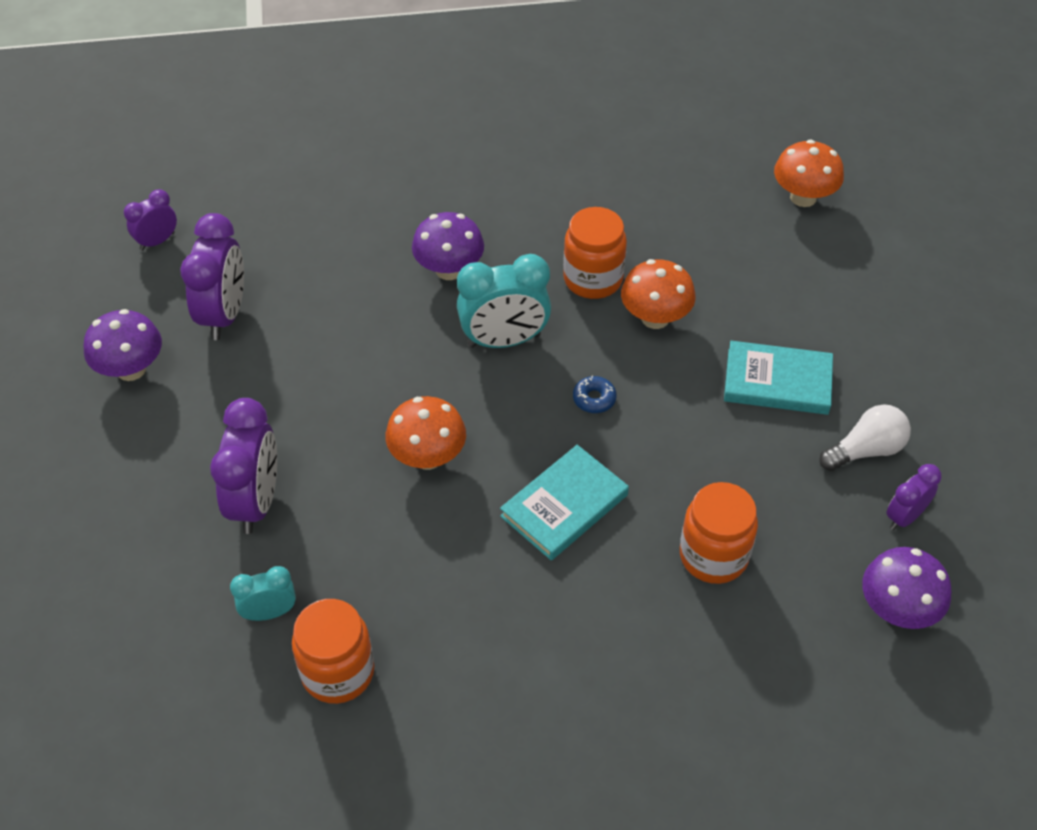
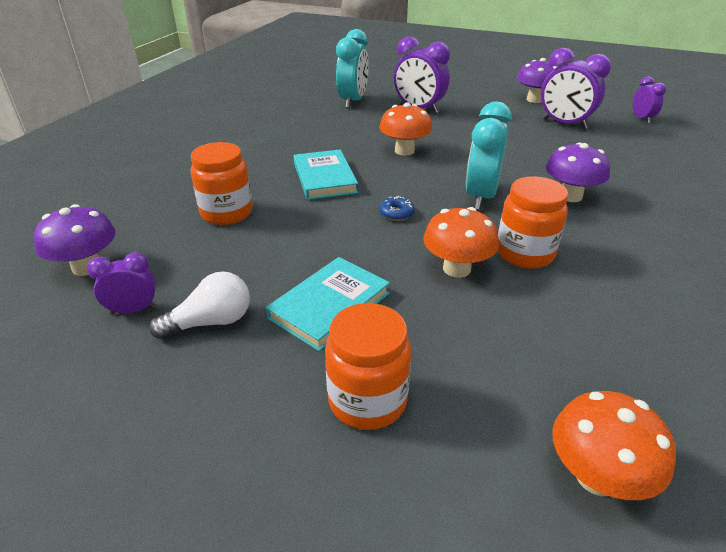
camera: 120 degrees right, 15 degrees down
turquoise clock [230,566,296,621] -> turquoise clock [336,29,369,108], size x1.77
orange jar [292,599,374,704] -> orange jar moved to [325,303,411,430]
white light bulb [819,404,911,471] -> white light bulb turned 120 degrees counterclockwise [149,271,250,340]
purple clock [886,464,942,530] -> purple clock turned 90 degrees counterclockwise [87,252,157,314]

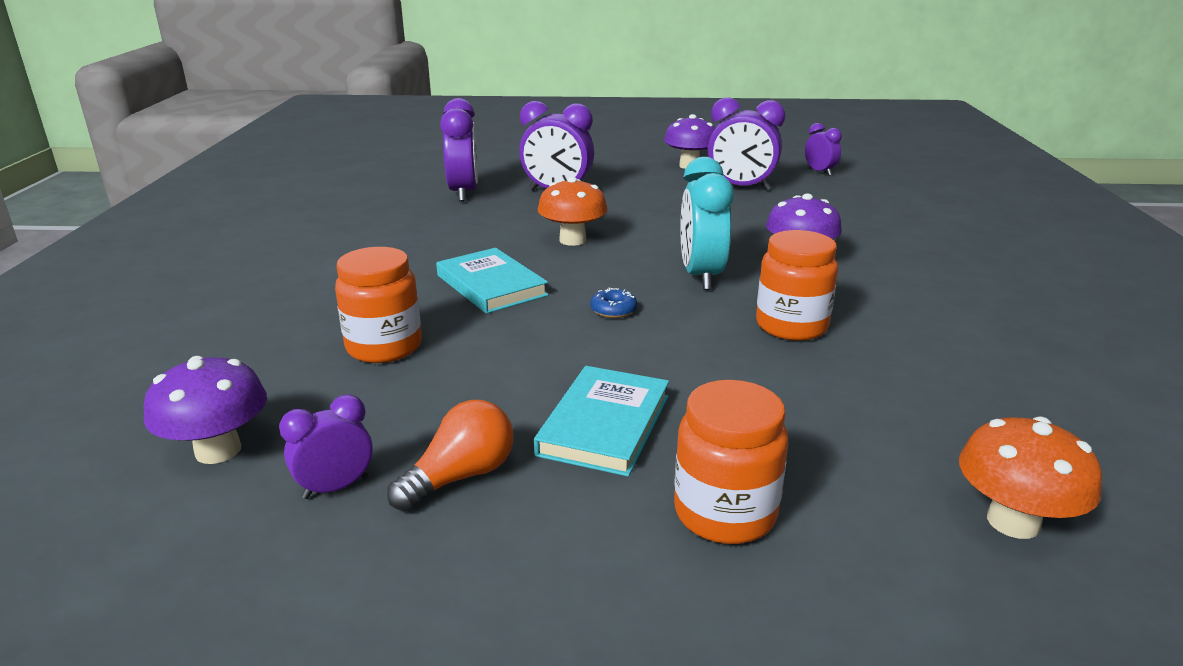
camera: 20 degrees left, 10 degrees down
white light bulb [149,271,250,340] -> orange light bulb [387,400,514,511]
turquoise clock [336,29,369,108] -> purple clock [440,98,478,202]
orange mushroom [423,207,499,278] -> none

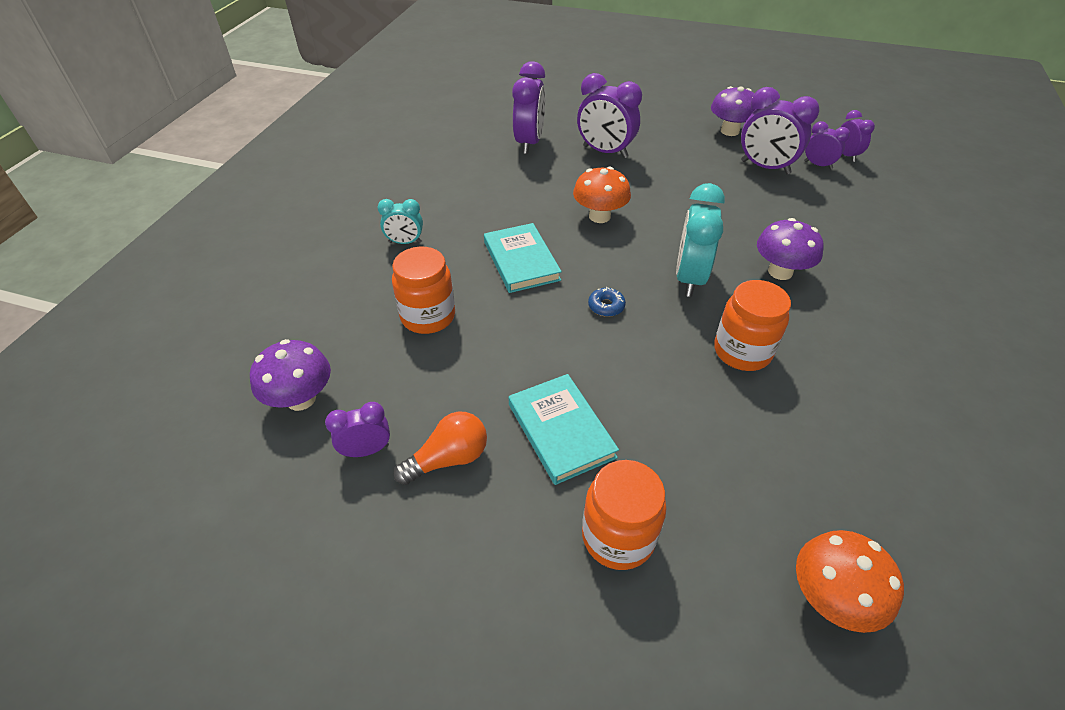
camera: 15 degrees right, 20 degrees up
turquoise book [534,366,669,477] -> turquoise book turned 60 degrees counterclockwise [509,374,619,485]
none -> turquoise clock [378,199,423,244]
none -> purple clock [804,121,850,169]

